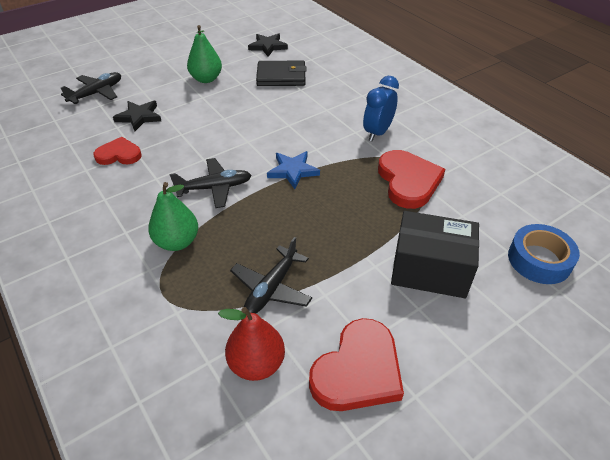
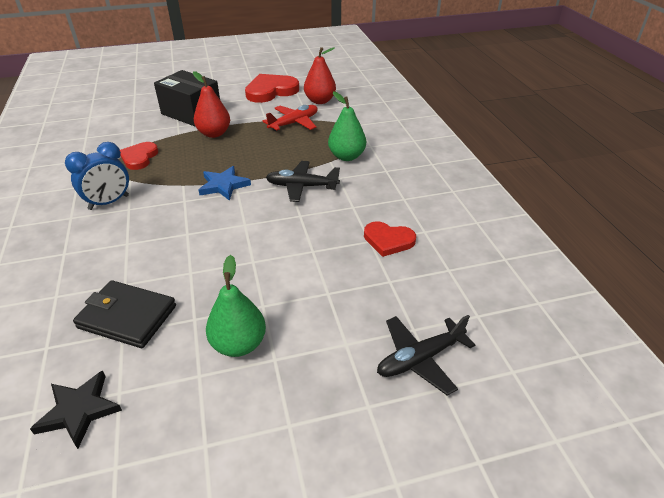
camera: 160 degrees left, 5 degrees down
black star [113,101,161,131] -> none
black plane [230,237,312,314] -> red plane [263,105,318,131]
red heart [378,150,445,209] -> red heart [120,142,158,170], size x0.63
blue tape [508,224,580,284] -> none
none -> red pear [193,71,230,138]

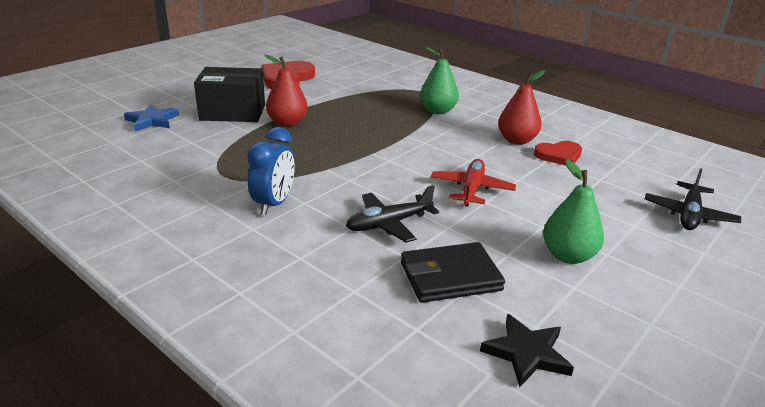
camera: 35 degrees left, 10 degrees down
red heart [120,142,158,170] -> none
blue star [198,166,251,201] -> blue star moved to [124,104,179,132]
red plane [263,105,318,131] -> red plane moved to [431,159,516,207]
black plane [266,161,340,202] -> black plane moved to [346,185,439,243]
red pear [304,47,336,104] -> red pear moved to [498,70,545,145]

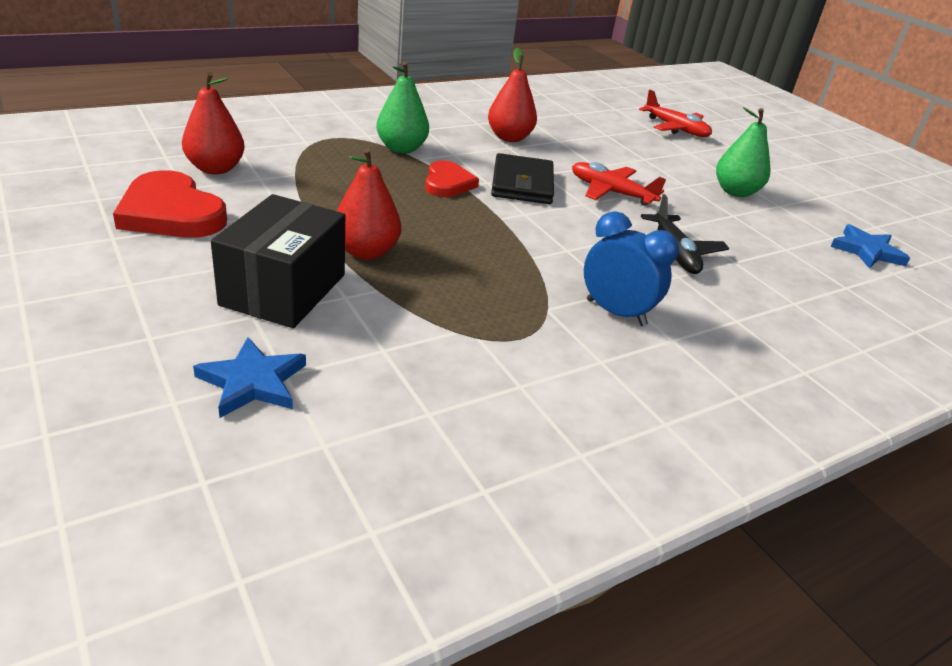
camera: 75 degrees left, 5 degrees up
black wallet [401,242,505,303] -> black wallet moved to [491,153,554,204]
black star [480,314,574,387] -> blue star [830,224,910,269]
red heart [534,141,582,165] -> red heart moved to [425,160,479,197]
black plane [645,168,741,230] -> red plane [639,90,712,137]
none -> red pear [182,72,245,174]

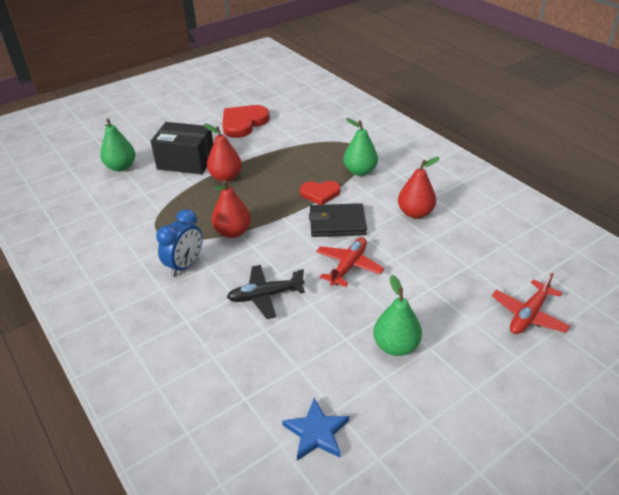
camera: 90 degrees right, 5 degrees up
red pear [182,72,245,174] -> red pear moved to [212,180,251,238]
blue star [193,337,306,418] -> green pear [100,118,135,172]

